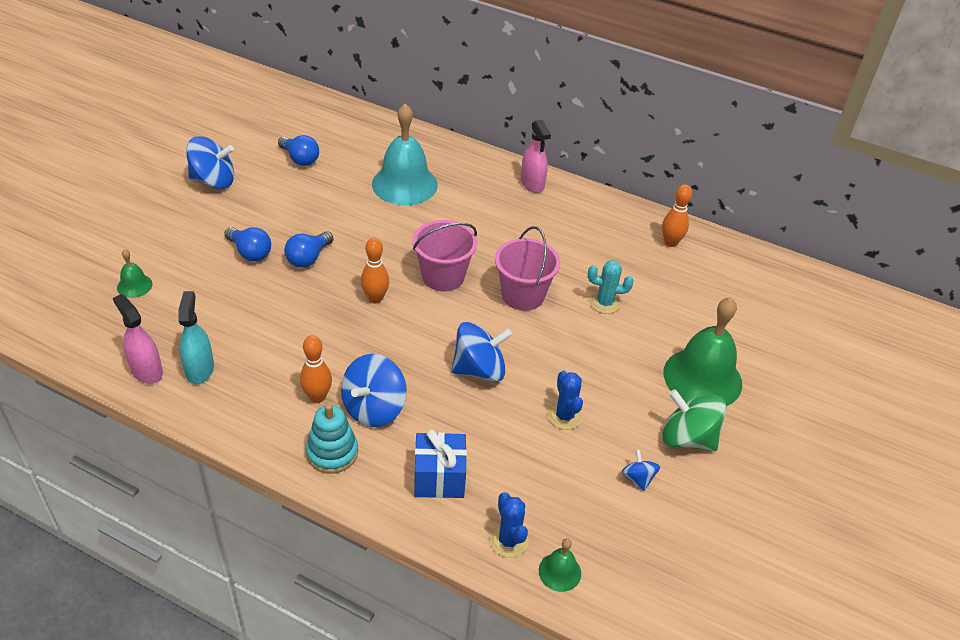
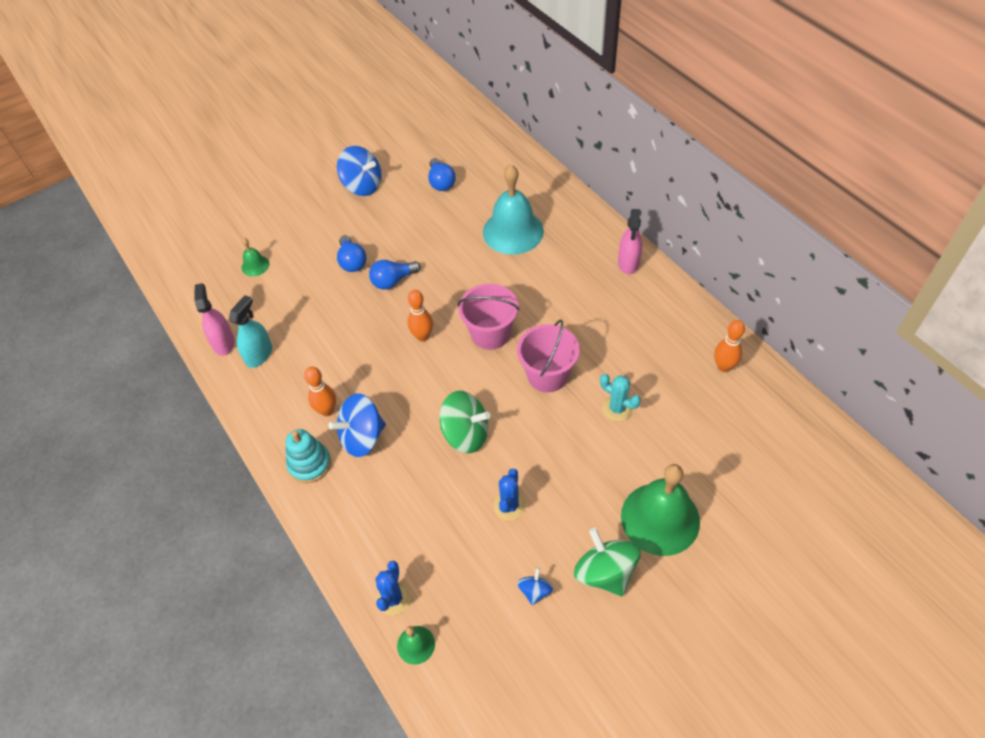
camera: 35 degrees right, 10 degrees up
blue gift [414,429,467,498] -> none
blue spinning top [451,322,513,382] -> green spinning top [440,391,490,453]

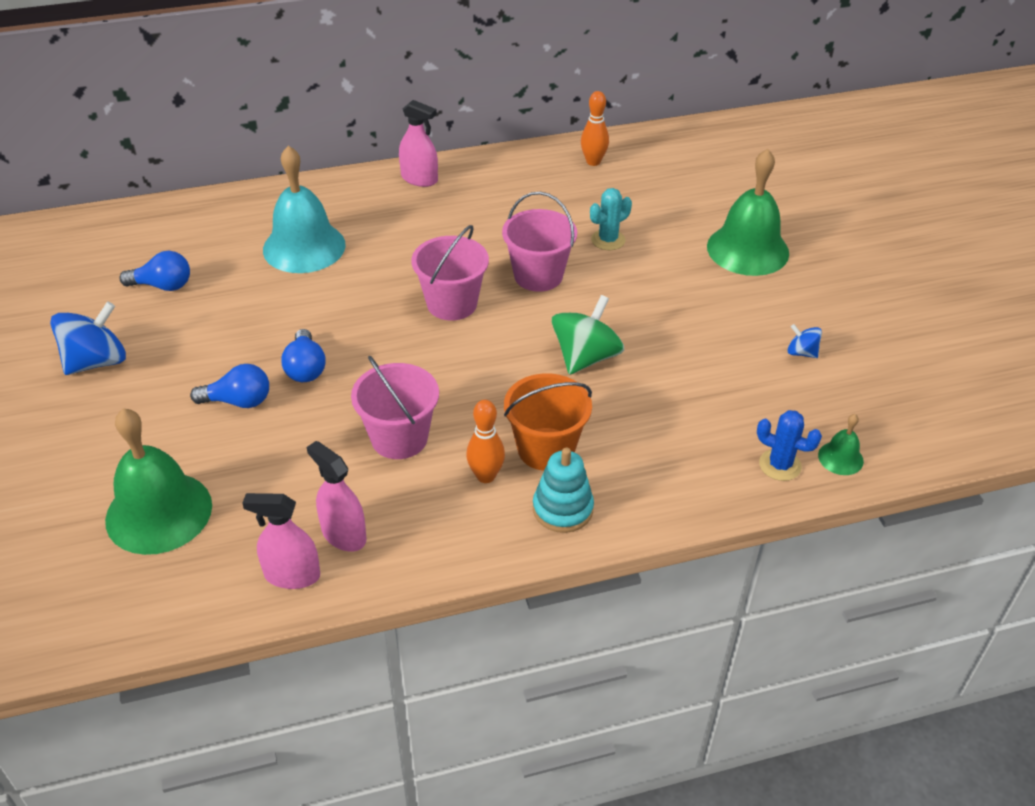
camera: 75 degrees left, 10 degrees down
turquoise spray bottle [229,295,272,368] -> pink spray bottle [307,441,367,552]
green bell [242,238,269,276] -> green bell [105,408,212,555], size x2.21
blue spinning top [328,393,386,457] -> orange bucket [504,373,592,471]
orange bowling pin [408,290,433,342] -> none
blue cactus [494,469,526,521] -> none
green spinning top [574,528,641,596] -> none
none -> pink bucket [351,355,439,459]

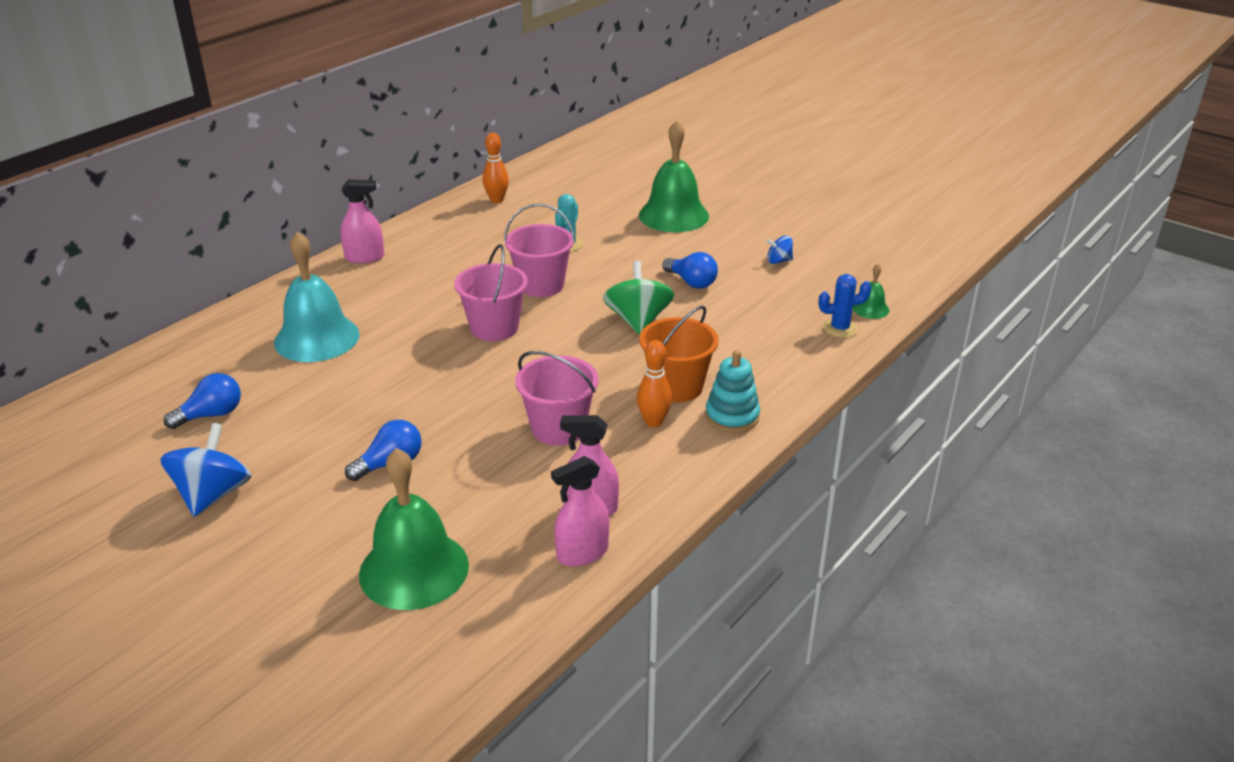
camera: 35 degrees left, 10 degrees down
blue light bulb [281,329,325,382] -> blue light bulb moved to [662,252,718,289]

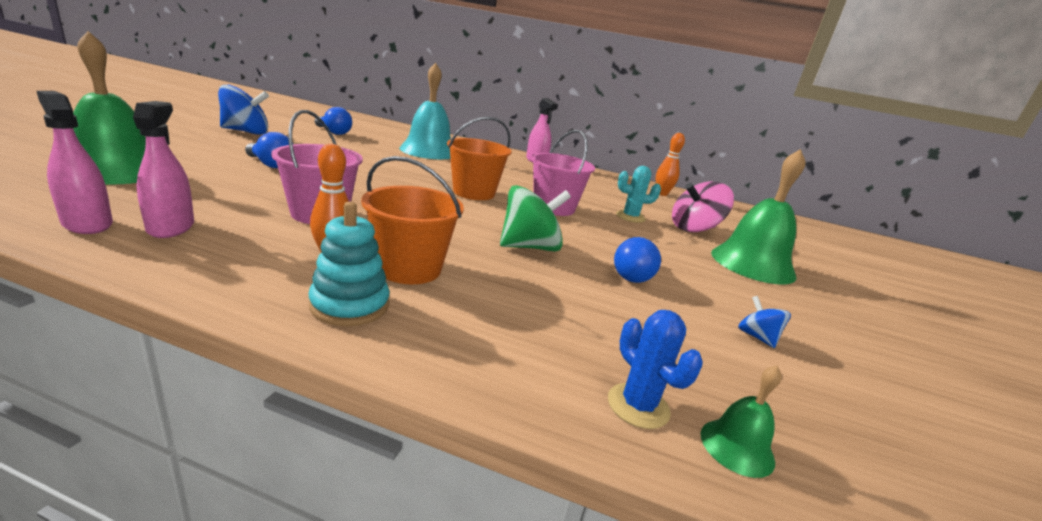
camera: 65 degrees right, 10 degrees down
pink bucket [454,244,528,341] -> orange bucket [447,117,512,200]
none -> pink spinning top [672,181,734,232]

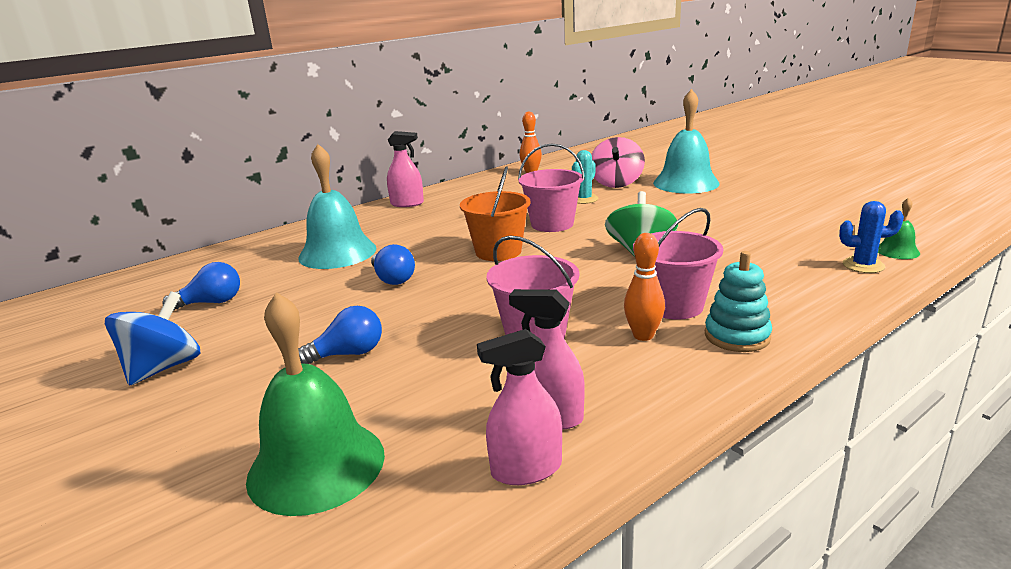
camera: 50 degrees left, 0 degrees up
orange bucket [361,156,464,284] -> pink bucket [633,208,723,320]
blue light bulb [614,237,661,283] -> blue light bulb moved to [371,244,415,285]
green bell [711,149,805,285] -> turquoise bell [653,89,720,193]
blue spinning top [738,296,791,348] -> none

